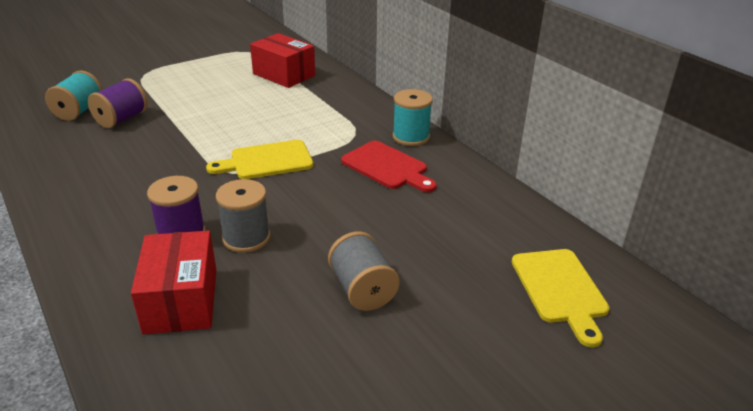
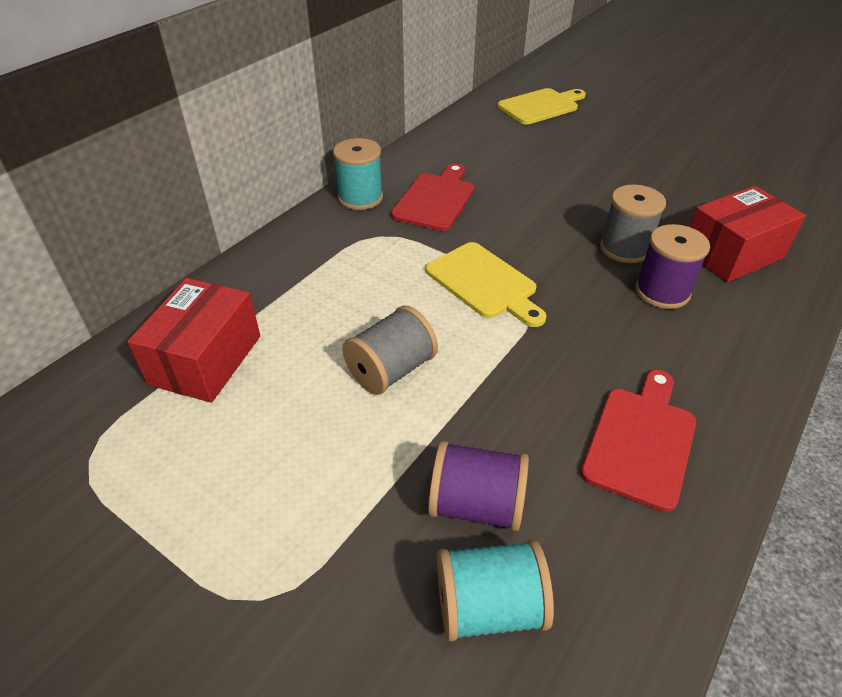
camera: 110 degrees left, 10 degrees up
grey spool [328,231,400,311] -> grey spool moved to [343,306,438,395]
none -> red cutting board [581,370,696,512]

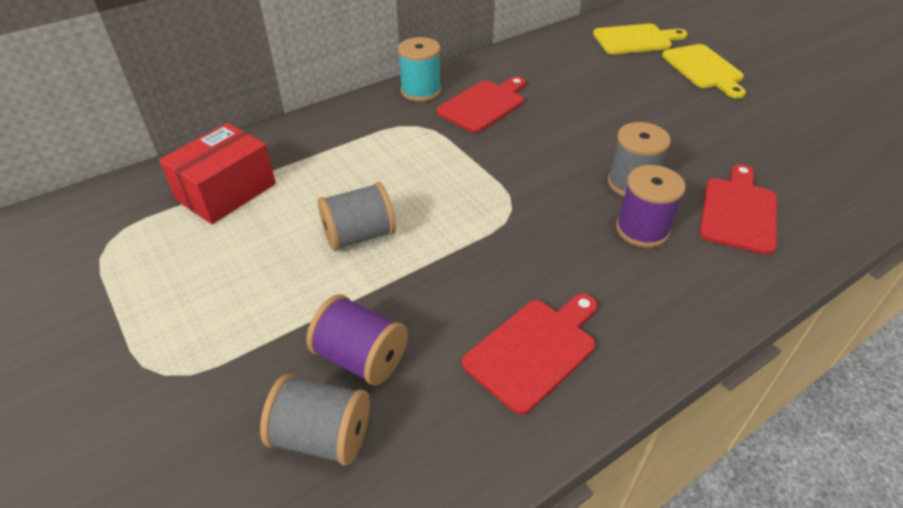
camera: 20 degrees right, 0 degrees up
yellow cutting board [425,242,547,327] -> yellow cutting board moved to [662,44,746,99]
turquoise spool [437,540,554,642] -> grey spool [260,374,370,466]
red box [690,186,806,282] -> red cutting board [700,164,777,255]

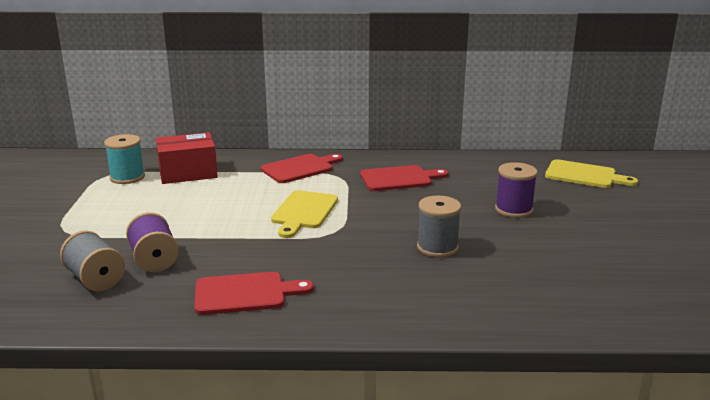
camera: 35 degrees right, 20 degrees down
grey spool [318,182,396,251] -> none
turquoise spool [398,37,441,101] -> turquoise spool moved to [104,134,145,184]
purple spool [616,165,685,247] -> purple spool moved to [495,162,538,218]
yellow cutting board [662,44,746,99] -> yellow cutting board moved to [271,190,338,238]
red cutting board [700,164,777,255] -> red cutting board moved to [261,154,343,183]

